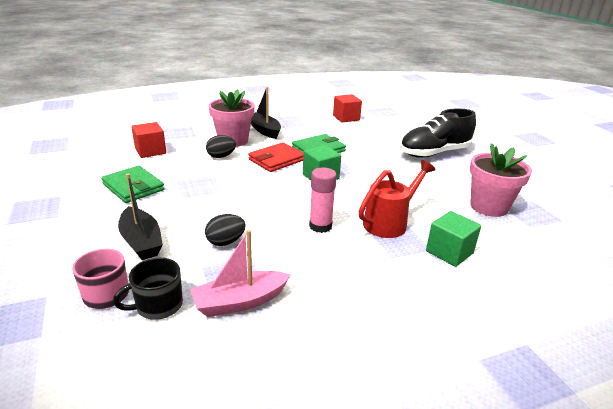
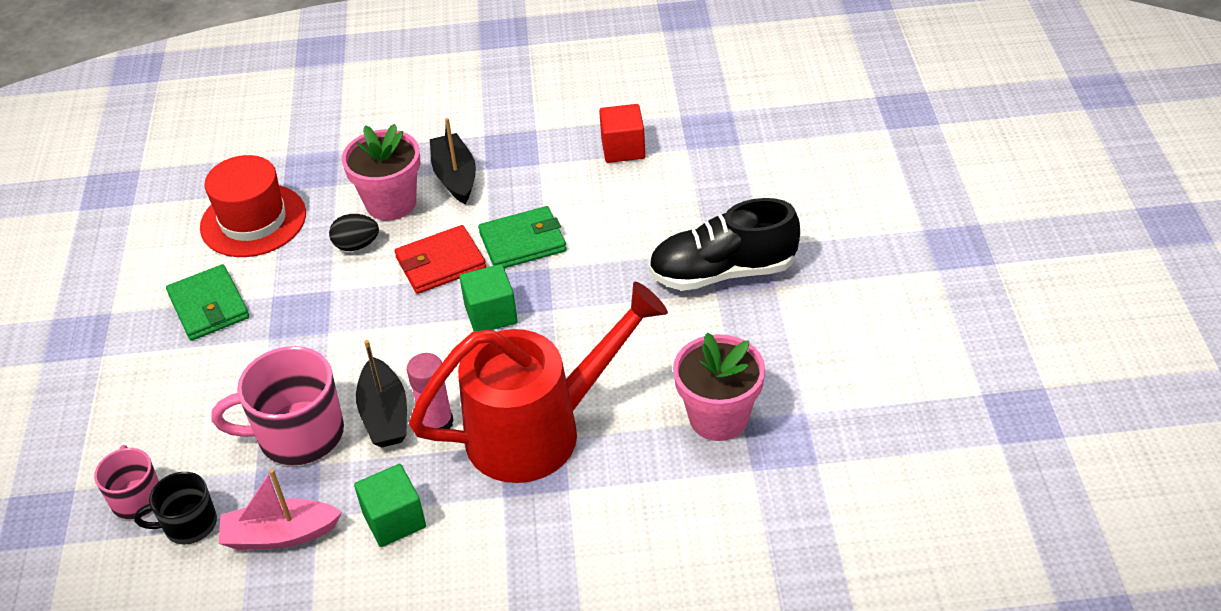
camera: 20 degrees right, 15 degrees up
black boat [118,173,163,260] -> black boat moved to [356,340,407,448]
red cube [131,122,166,158] -> red hat [200,155,306,257]
black egg [205,214,246,246] -> pink mug [212,346,344,466]
red watering can [359,160,436,238] -> red watering can [409,282,668,483], size x1.73
green cube [426,211,481,267] -> green cube moved to [354,464,426,547]

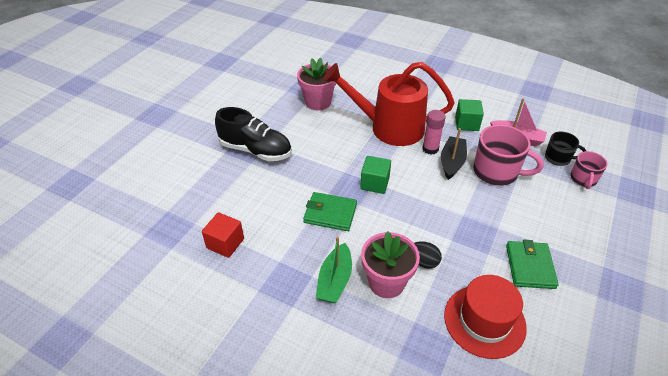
camera: 150 degrees left, 0 degrees up
red wallet [395,225,486,294] -> none
black boat [430,118,476,204] -> green boat [316,236,352,303]

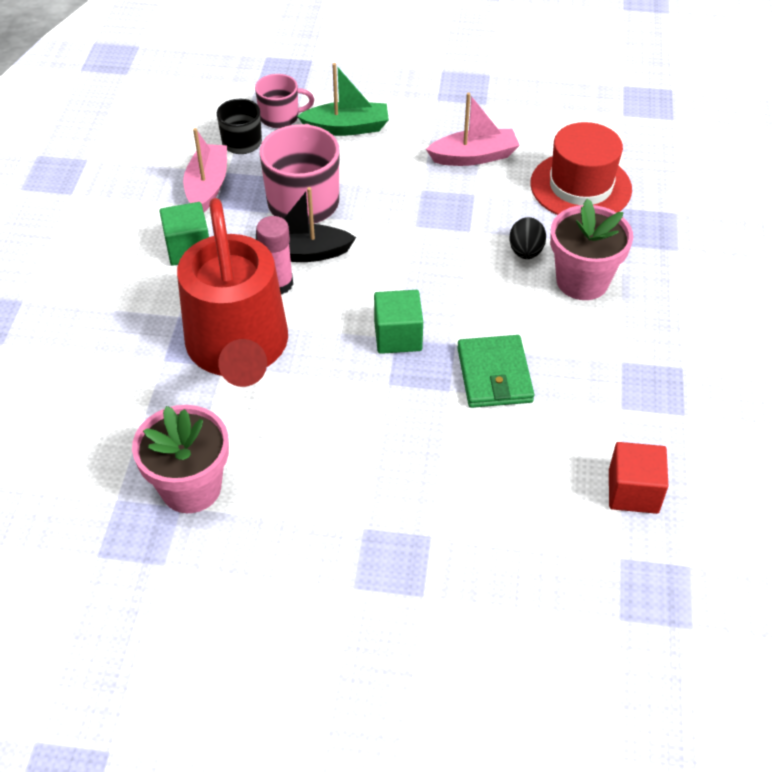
camera: 110 degrees left, 5 degrees up
black shoe [215,107,292,161] -> none
green boat [316,236,352,303] -> green boat moved to [297,63,389,136]
green wallet [506,240,558,289] -> pink boat [426,93,520,166]

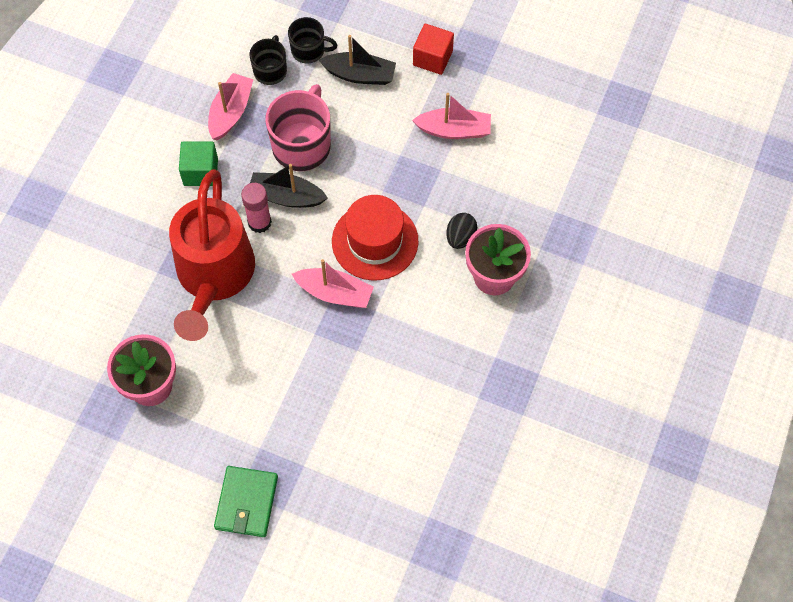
camera: 15 degrees right, 15 degrees up
pink mug [255,74,314,128] -> black mug [288,17,338,64]
green boat [297,63,389,136] -> black boat [319,35,396,85]
green cube [374,290,423,354] -> pink boat [292,259,374,308]
green wallet [457,335,534,408] -> green wallet moved to [214,466,278,537]
red hat [530,122,632,215] -> red hat moved to [332,195,418,281]
red cube [609,442,668,514] -> red cube moved to [413,24,454,75]

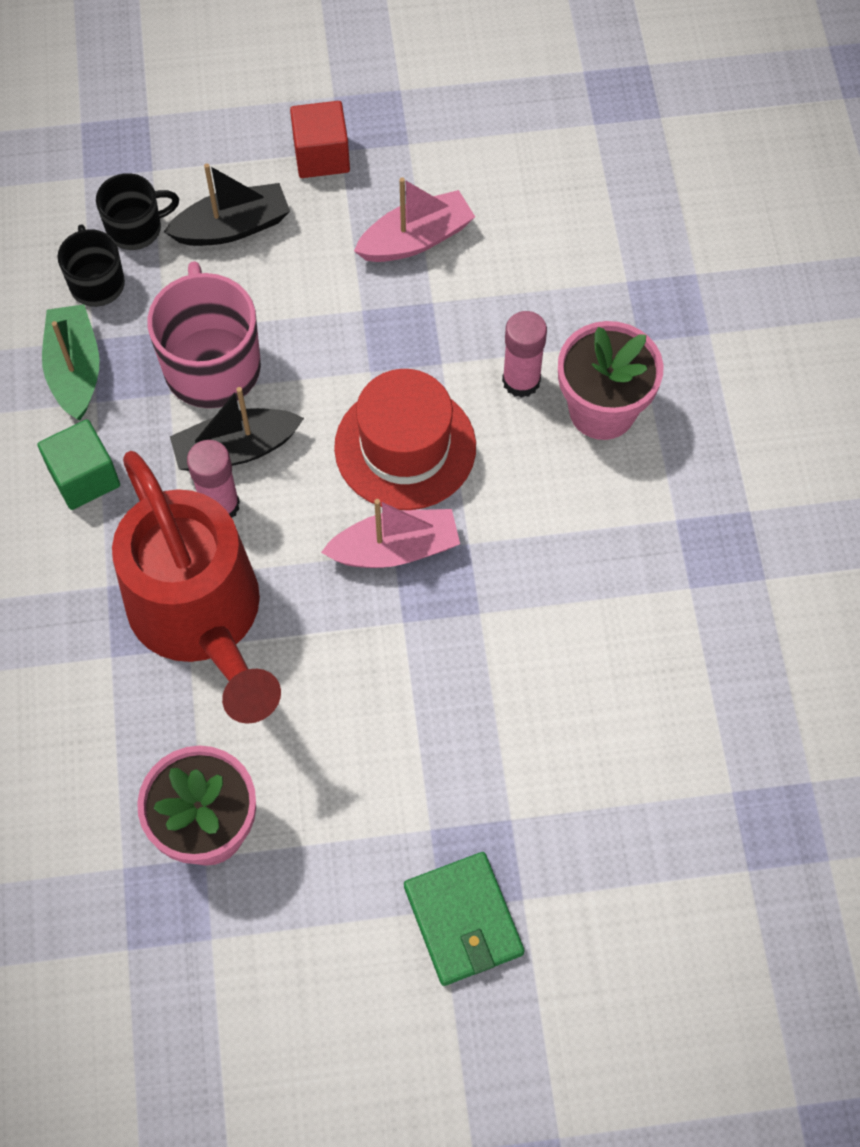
camera: 30 degrees left, 0 degrees up
pink boat [208,73,254,140] -> green boat [42,304,100,420]
black egg [446,213,477,249] -> pink glue stick [502,311,547,398]

